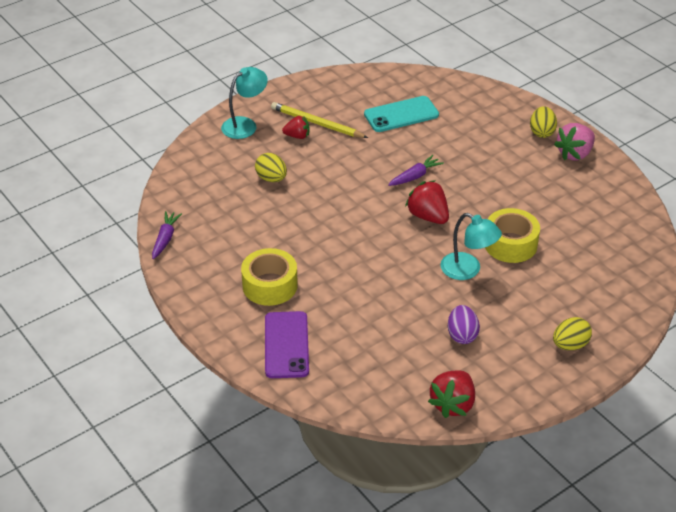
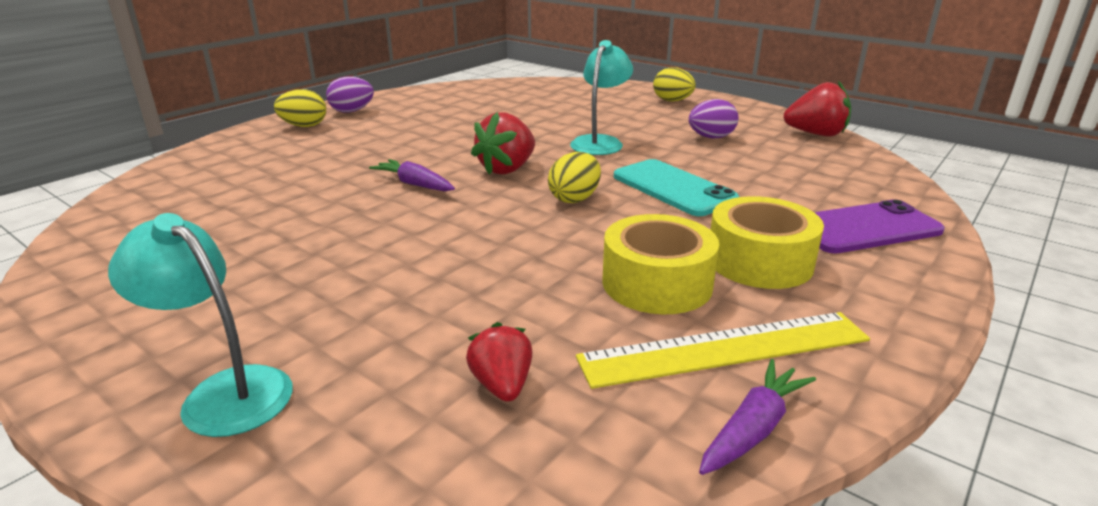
camera: 105 degrees left, 15 degrees down
purple carrot [152,211,182,259] -> purple carrot turned 135 degrees clockwise [699,359,816,475]
yellow egg [255,153,287,182] -> yellow egg moved to [548,152,601,203]
yellow pencil [271,102,368,138] -> none
red strawberry [282,116,310,139] -> red strawberry moved to [466,322,532,402]
turquoise phone [364,96,439,132] -> turquoise phone moved to [614,159,739,216]
yellow tape [485,208,540,263] -> yellow tape moved to [602,214,719,314]
pink strawberry [554,123,595,161] -> purple egg [326,77,374,113]
none -> yellow ruler [576,312,870,389]

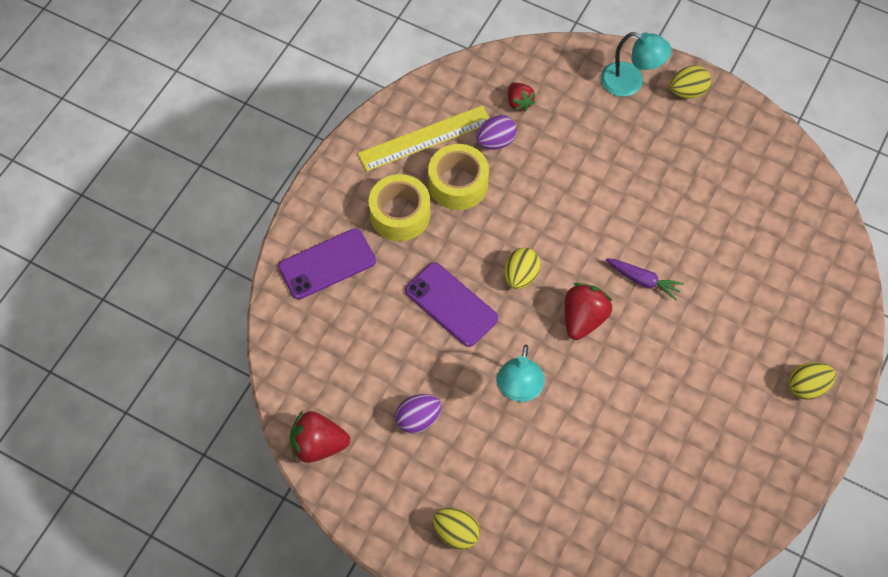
camera: 170 degrees right, 35 degrees up
purple egg [326,77,374,113] -> purple egg moved to [476,115,517,150]
turquoise phone [614,159,739,216] -> purple phone [405,262,498,347]
purple carrot [699,359,816,475] -> none
none -> yellow egg [670,66,711,99]

